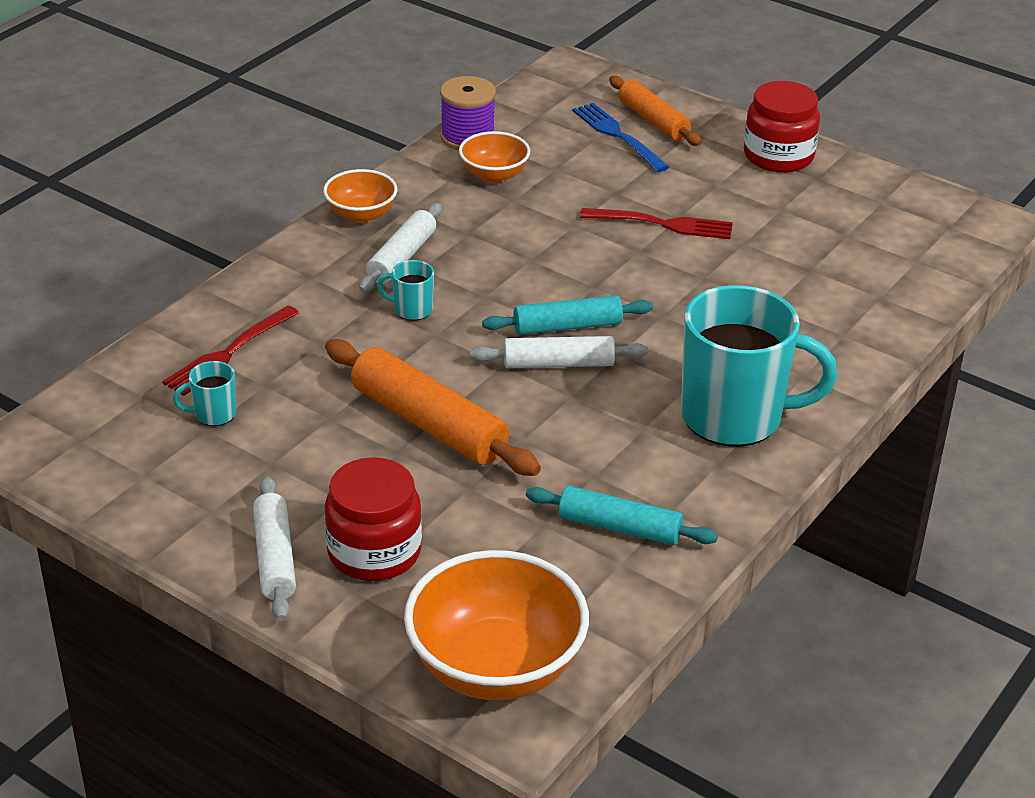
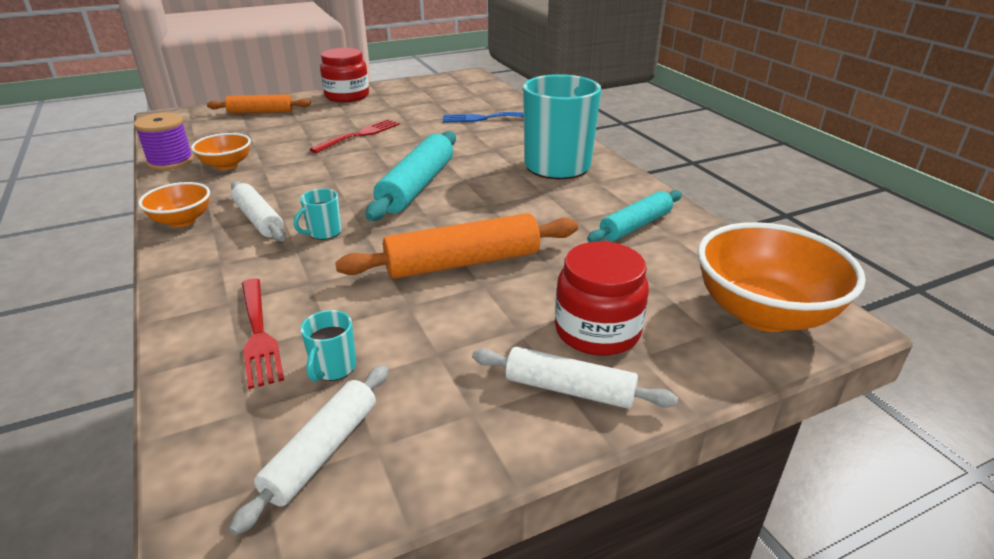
camera: 60 degrees left, 5 degrees down
white rolling pin [470,336,648,368] -> white rolling pin moved to [229,365,389,535]
turquoise rolling pin [482,295,653,335] -> turquoise rolling pin [366,131,456,221], size x1.56
blue fork [572,103,669,172] -> blue fork moved to [443,112,524,122]

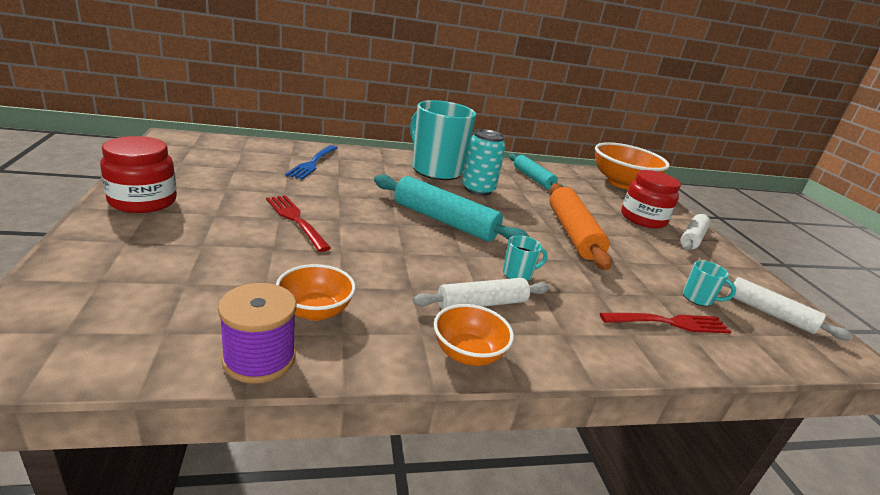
camera: 80 degrees left, 5 degrees down
orange rolling pin [207,95,311,114] -> none
turquoise mug [294,189,341,240] -> turquoise mug turned 75 degrees counterclockwise [503,235,548,281]
none -> turquoise can [462,129,506,196]

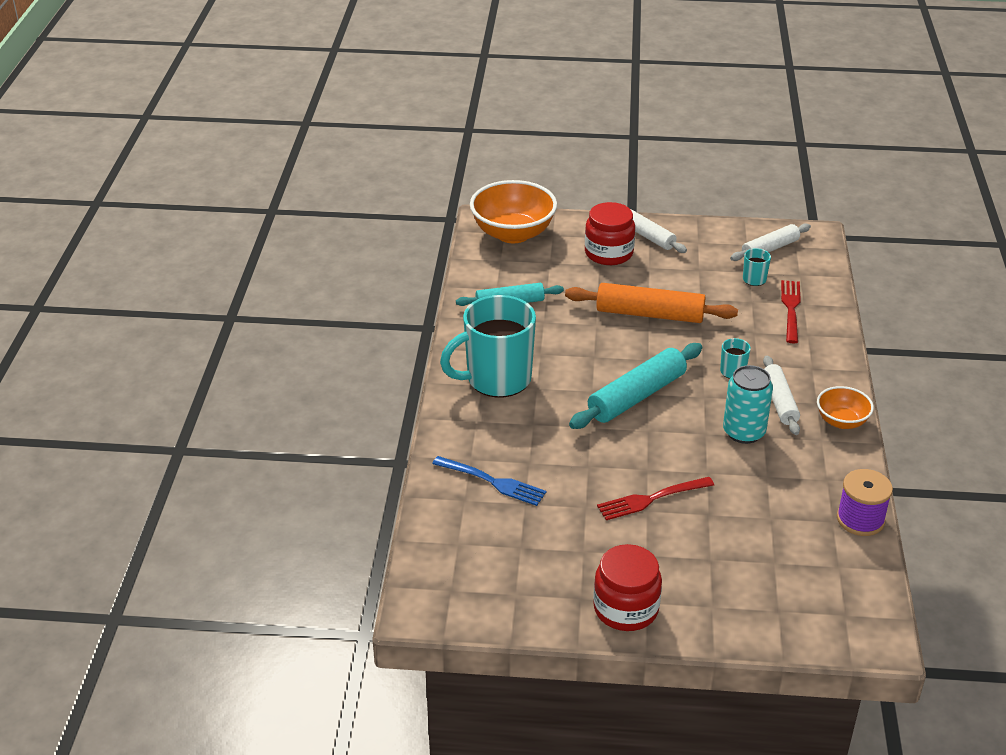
camera: 70 degrees left, 10 degrees up
orange bowl [276,264,356,321] -> none
turquoise can [462,129,506,196] -> turquoise can moved to [723,365,773,444]

